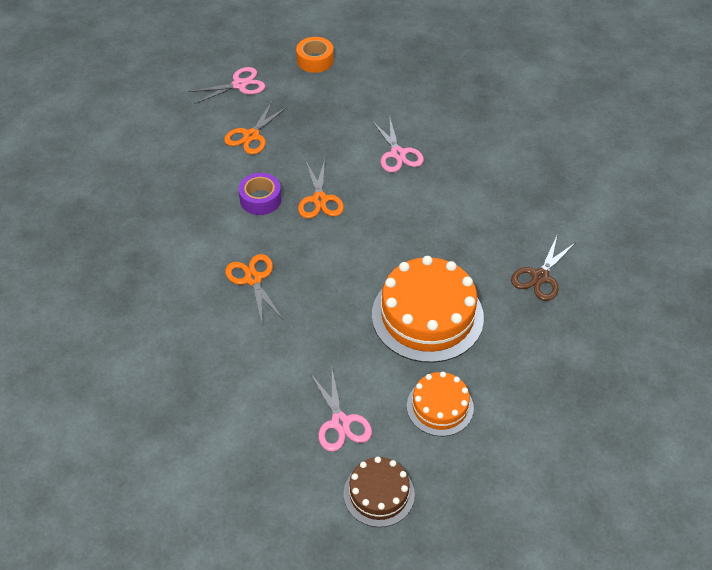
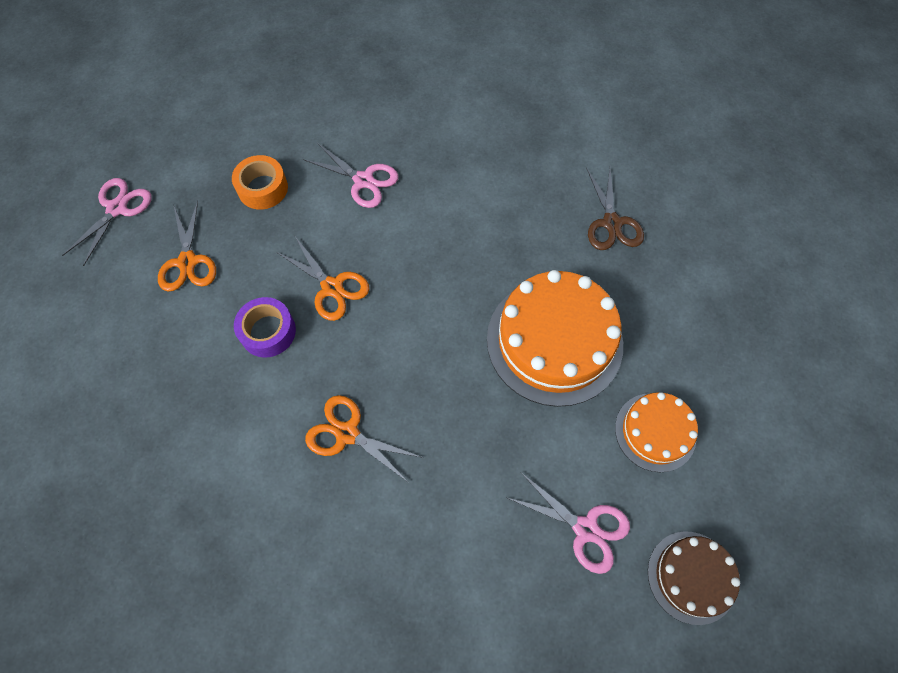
camera: 40 degrees left, 15 degrees up
orange tape [296,37,334,73] -> orange tape moved to [232,155,288,210]

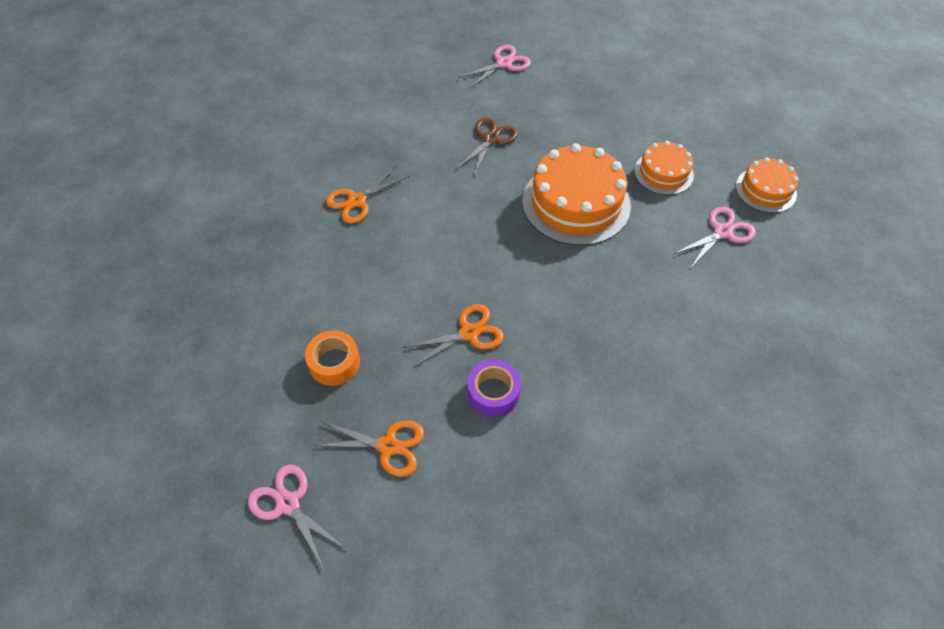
camera: 70 degrees left, 10 degrees down
pink scissors [303,143,399,208] -> pink scissors moved to [458,45,531,88]
orange scissors [305,395,423,483] -> orange scissors moved to [326,166,409,224]
brown scissors [586,168,644,250] -> brown scissors turned 75 degrees counterclockwise [455,117,518,178]
brown cake [648,531,740,625] -> orange cake [736,157,798,213]

